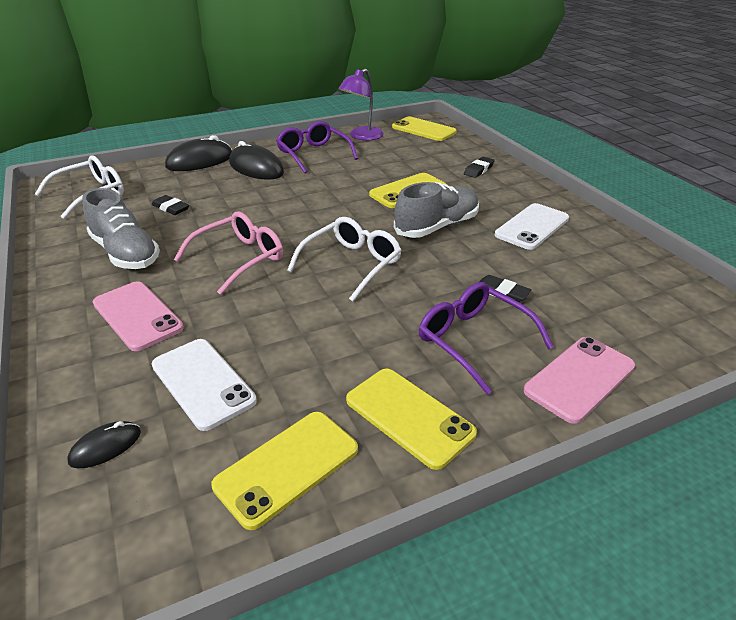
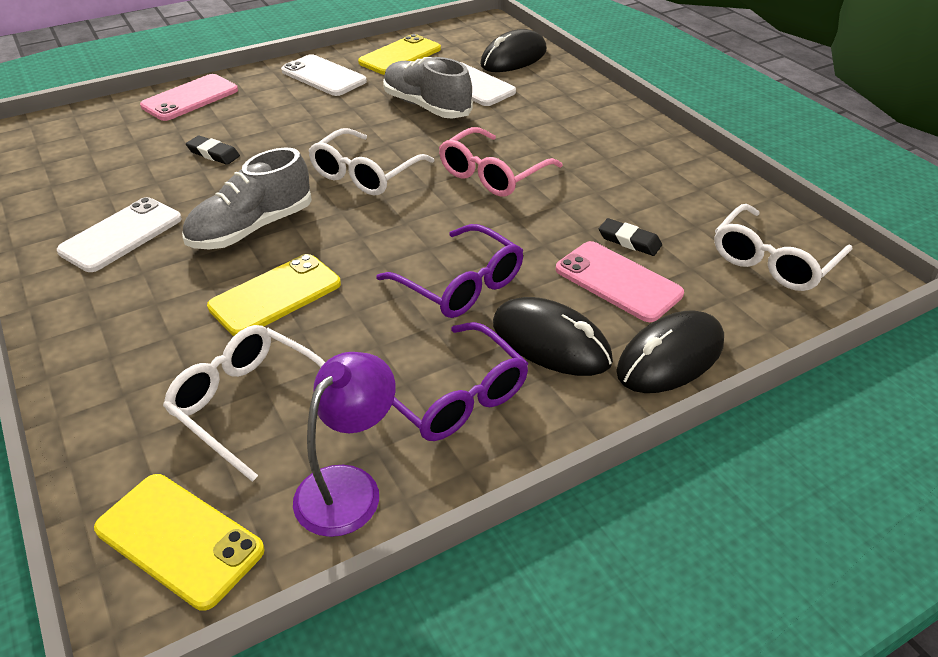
camera: 175 degrees right, 5 degrees up
black mouse [67,421,141,468] -> black mouse [480,29,547,72], size x1.90
grey shoe [83,188,160,269] -> grey shoe moved to [383,57,473,118]
pink phone [93,281,184,351] -> pink phone moved to [556,241,684,322]
yellow phone [346,369,477,470] -> white phone [281,54,367,96]
purple glasses [419,282,554,395] -> purple glasses moved to [376,224,523,318]
black eraser [464,157,495,178] -> none
none -> white glasses [163,325,325,482]

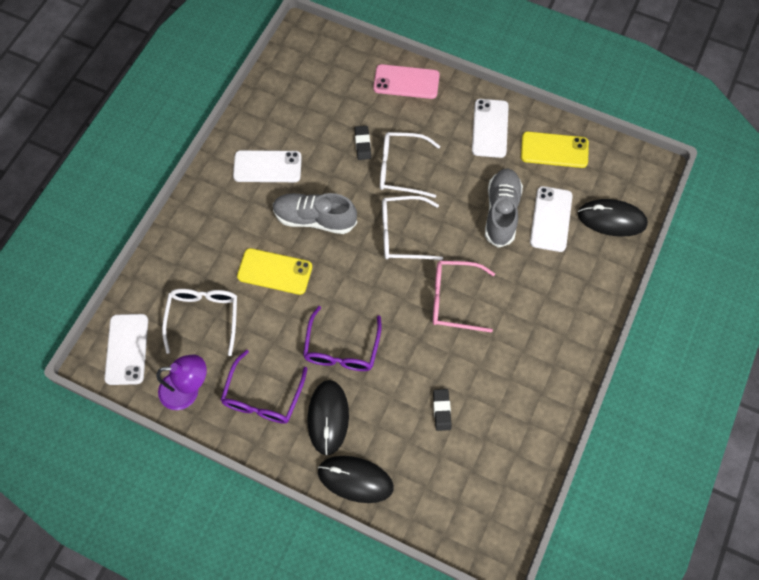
camera: 55 degrees right, 25 degrees up
yellow phone [94,474,265,611] -> white phone [104,314,148,385]
pink phone [556,241,684,322] -> none
white glasses [714,204,852,291] -> white glasses moved to [380,132,440,198]

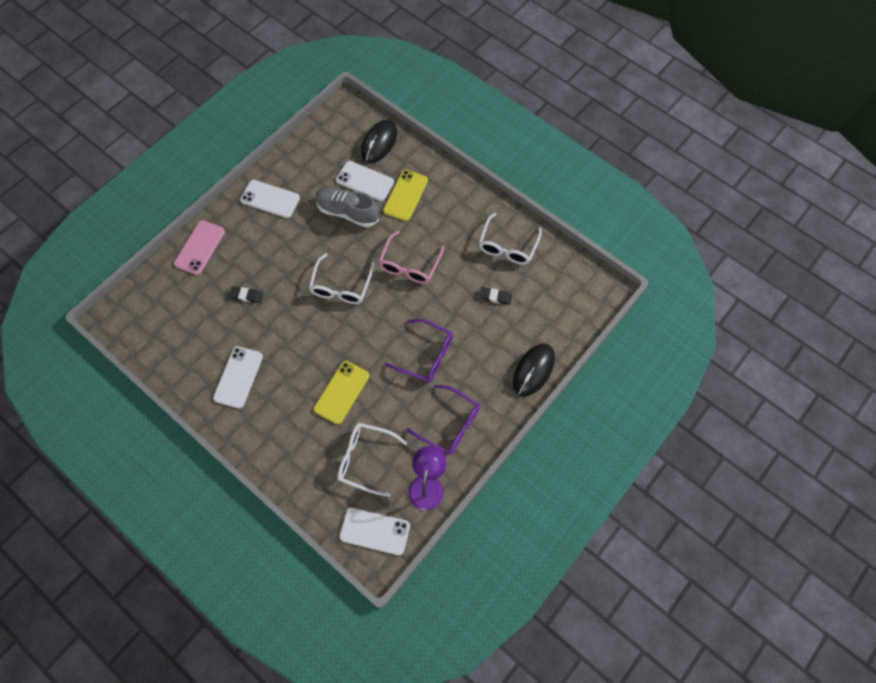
camera: 75 degrees left, 0 degrees up
grey shoe [273,193,357,234] -> none
black mouse [308,380,349,455] -> none
white glasses [380,132,440,198] -> white glasses moved to [479,213,542,265]
yellow phone [521,131,589,168] -> yellow phone moved to [383,170,428,221]

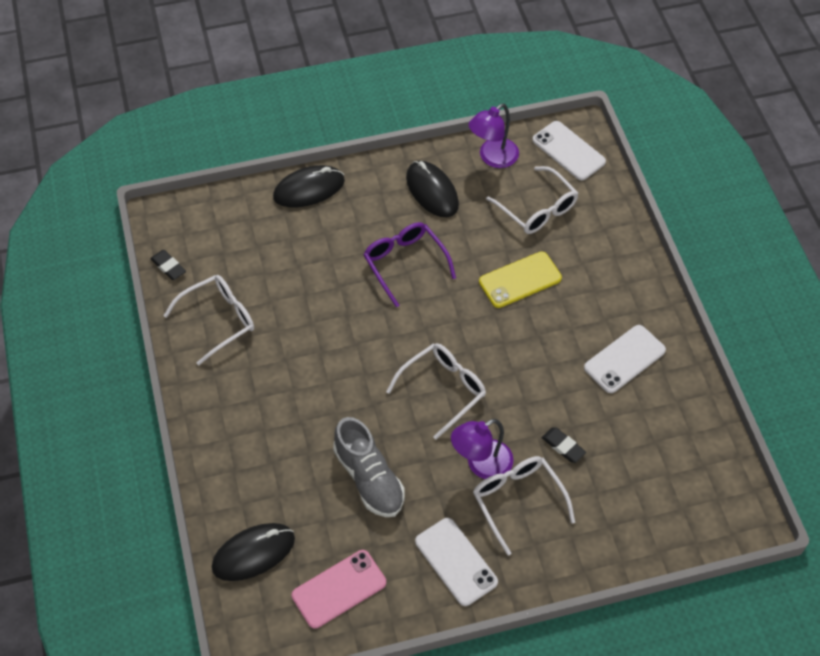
camera: 145 degrees left, 10 degrees down
pink phone [174,220,225,275] -> pink phone moved to [292,550,386,629]
white phone [336,161,394,201] -> none
pink glasses [378,231,444,284] -> none
yellow phone [383,170,428,221] -> none
purple glasses [406,385,480,455] -> black mouse [406,161,459,217]
black eraser [480,287,512,305] -> black eraser moved to [150,250,186,280]
none -> purple lamp [451,419,513,479]
none -> white glasses [473,456,575,555]

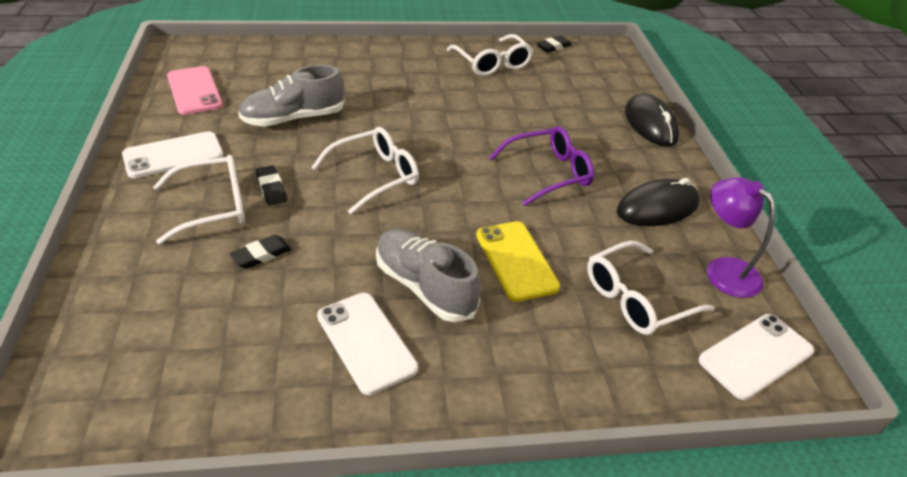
camera: 95 degrees right, 15 degrees down
black mouse [212,523,295,581] -> none
white glasses [386,343,486,439] -> white glasses turned 90 degrees counterclockwise [311,127,419,214]
purple lamp [451,419,513,479] -> black eraser [256,165,287,205]
none -> grey shoe [376,228,481,322]

